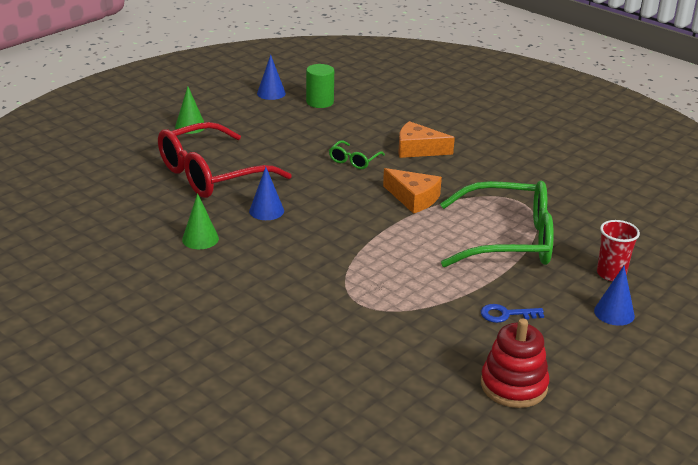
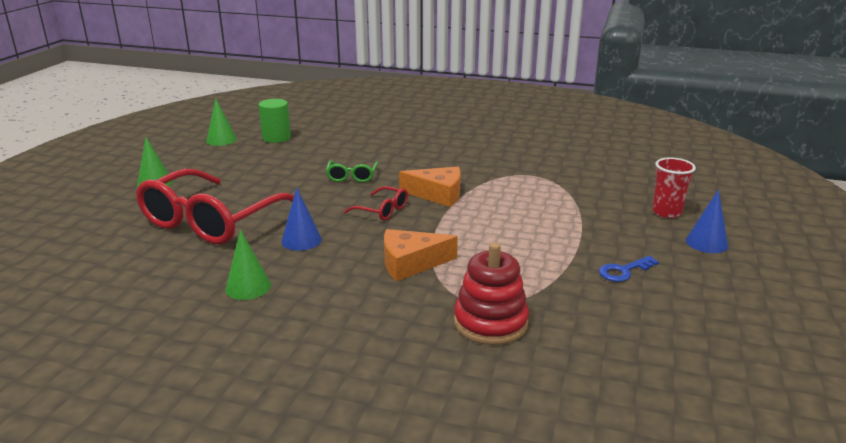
camera: 25 degrees left, 5 degrees down
blue cone [257,55,286,100] -> green cone [206,98,237,146]
orange cheese [398,121,455,158] -> orange cheese moved to [384,229,458,281]
green glasses [440,181,554,267] -> none
red stacking toy [481,319,550,408] -> red stacking toy moved to [454,242,529,345]
none -> red glasses [344,186,408,220]

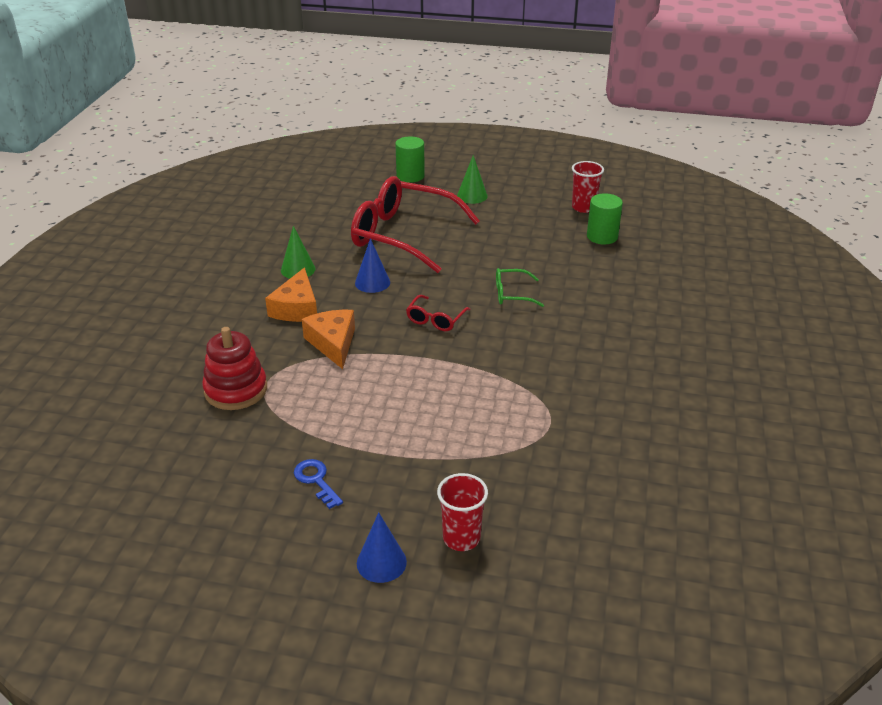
camera: 85 degrees right, 10 degrees up
green cone [206,98,237,146] -> red cup [572,161,604,213]
orange cheese [399,167,461,207] -> orange cheese moved to [265,267,317,322]
none -> green cylinder [395,136,425,183]

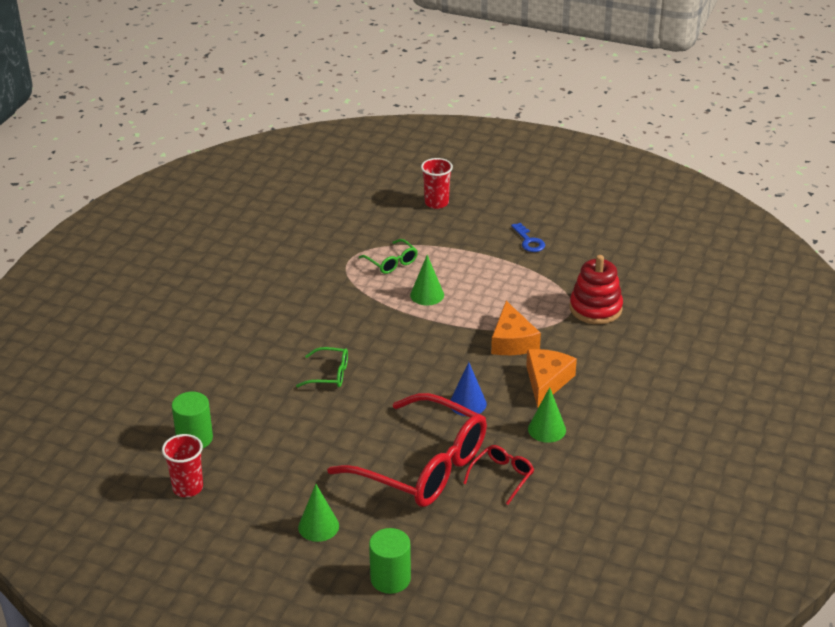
camera: 170 degrees left, 0 degrees up
blue cone [357,512,407,583] -> none
red glasses [406,295,471,331] -> red glasses moved to [463,445,534,505]
none -> green glasses [359,239,418,274]
none -> green cone [410,255,444,305]

